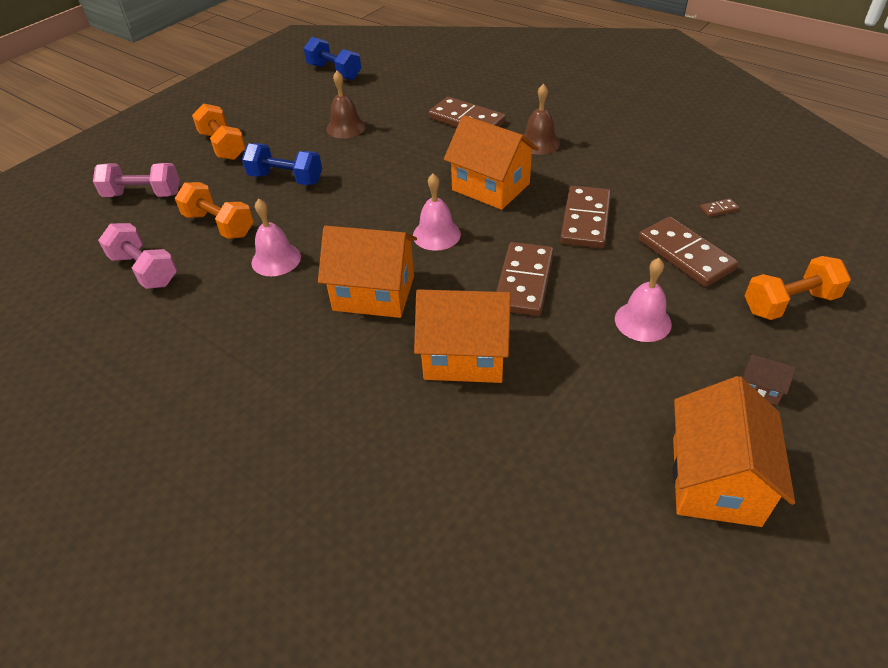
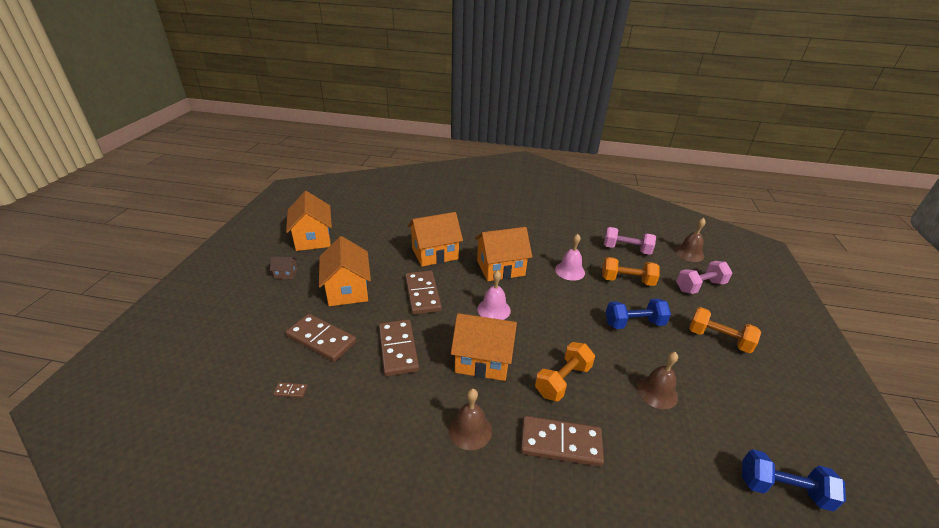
camera: 150 degrees right, 10 degrees down
pink bell [615,258,672,342] -> orange house [319,236,371,306]
brown domino [700,198,739,217] -> brown domino turned 45 degrees clockwise [274,382,308,398]
orange dumbbell [745,256,851,320] -> orange dumbbell moved to [535,342,595,401]
none -> brown bell [675,218,706,262]

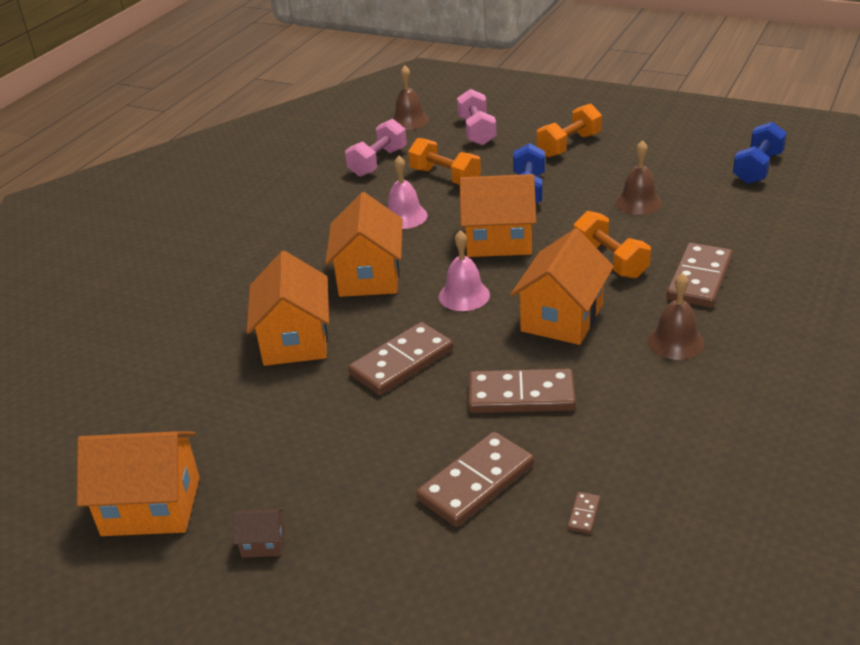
camera: 70 degrees left, 0 degrees up
brown house [270,256,298,279] -> brown house turned 75 degrees clockwise [233,508,285,558]
orange house [319,236,371,306] -> orange house moved to [459,174,536,257]
brown domino [405,270,442,315] -> brown domino turned 45 degrees counterclockwise [348,322,453,395]
orange dumbbell [602,257,660,286] -> orange dumbbell turned 75 degrees counterclockwise [408,138,481,184]

